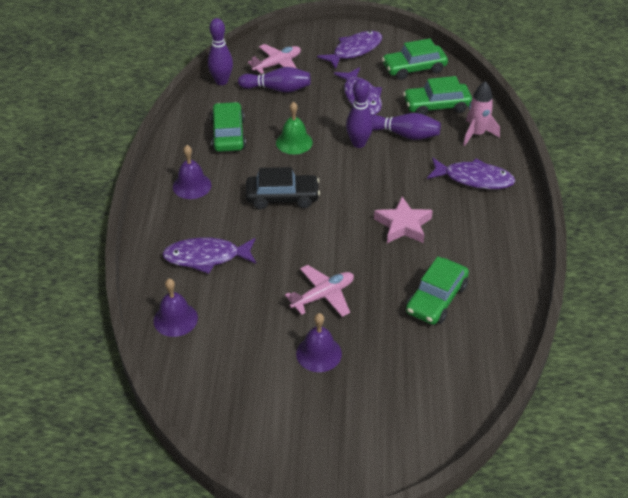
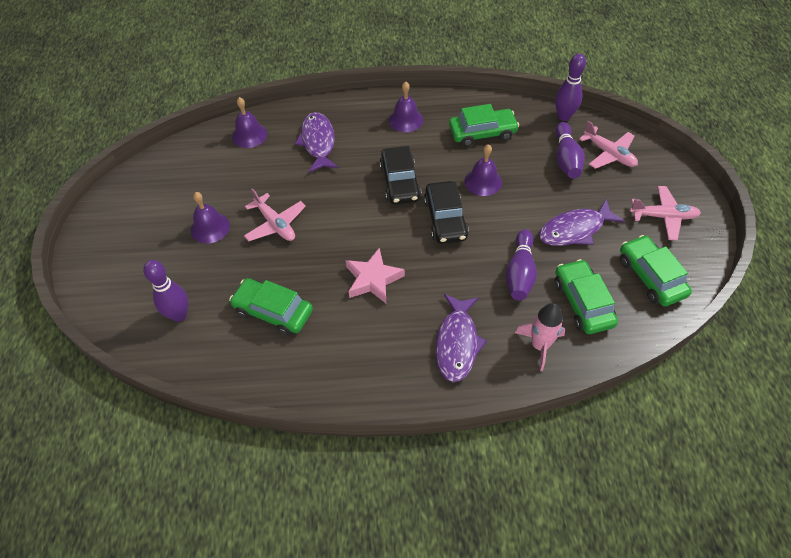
camera: 85 degrees right, 10 degrees up
green bell [276,102,313,155] -> purple bell [464,144,502,196]
purple fish [317,31,382,69] -> pink plane [630,186,701,240]
purple bowling pin [346,79,373,148] -> purple bowling pin moved to [143,260,189,322]
none -> black car [424,181,469,244]

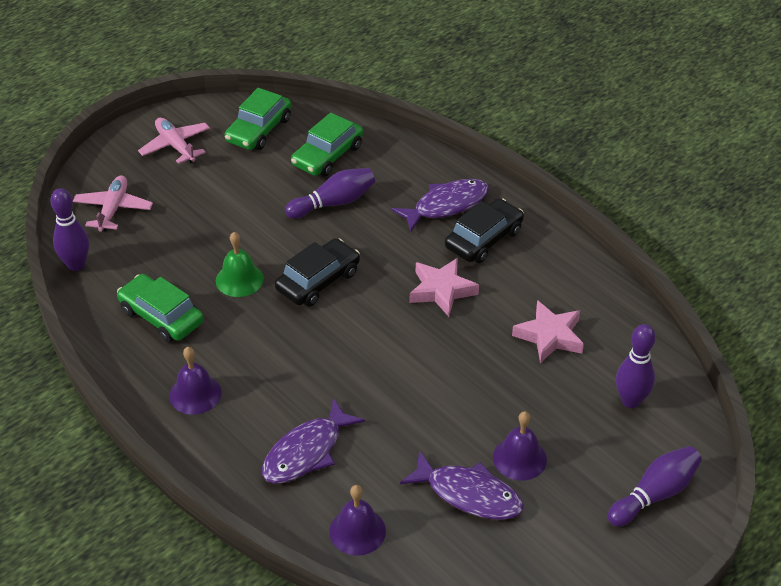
camera: 130 degrees left, 10 degrees down
green car [229,278,313,336] -> pink star [512,300,584,363]
pink plane [244,188,306,241] -> none
black car [379,146,421,204] -> black car moved to [445,198,524,263]
purple bell [464,144,502,196] -> green bell [216,232,264,297]
pink rocket [515,303,565,371] -> none
purple fish [539,199,625,246] -> purple fish moved to [400,450,524,519]
purple bowling pin [555,122,585,179] -> purple bowling pin moved to [608,446,702,527]

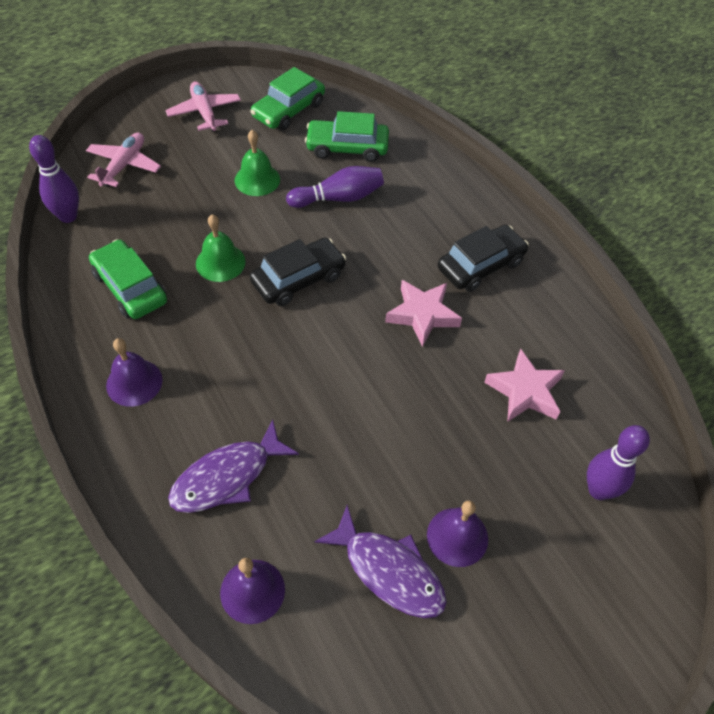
camera: 10 degrees right, 10 degrees up
green car [291,113,363,177] -> green car turned 45 degrees clockwise [305,111,389,162]
purple fish [391,179,489,232] -> none
purple bowling pin [608,446,702,527] -> none
none -> green bell [235,130,280,196]

